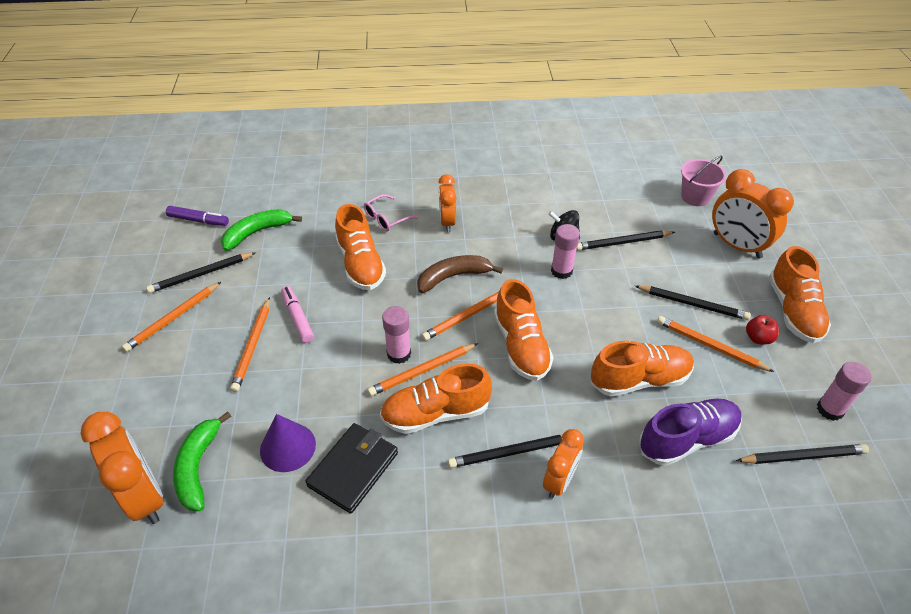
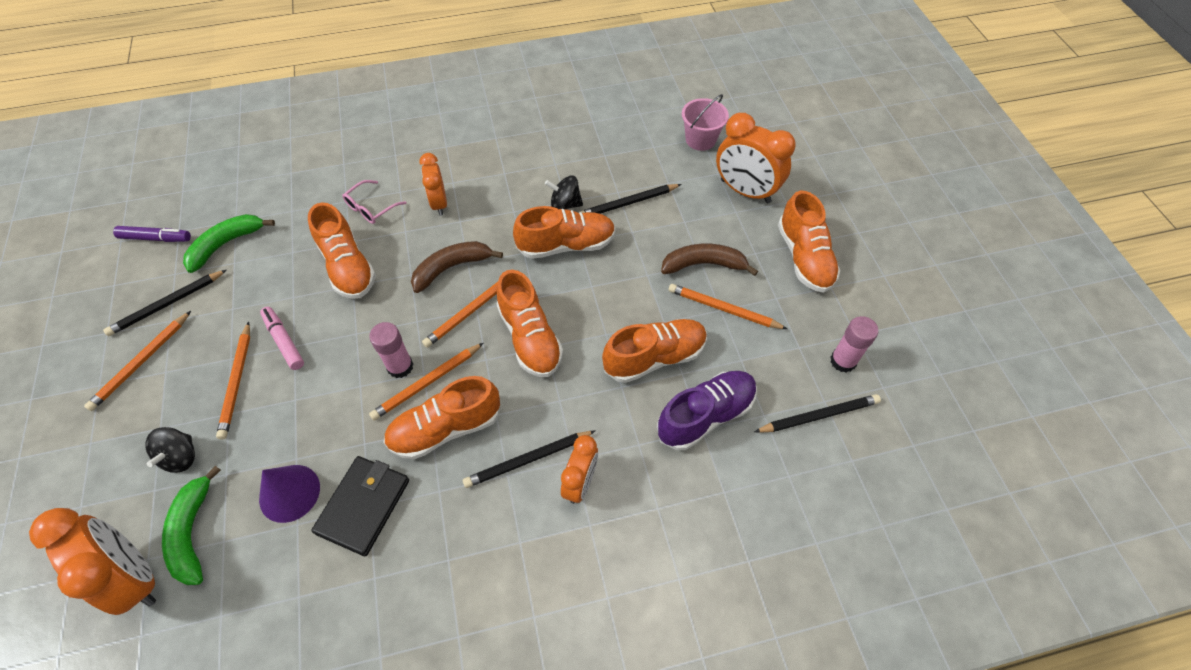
camera: 10 degrees left, 10 degrees up
pink glue stick [551,224,580,279] -> orange shoe [513,206,616,259]
black pencil [635,286,751,320] -> brown banana [661,244,758,276]
red apple [746,315,779,344] -> none
none -> black spinning top [145,427,195,473]

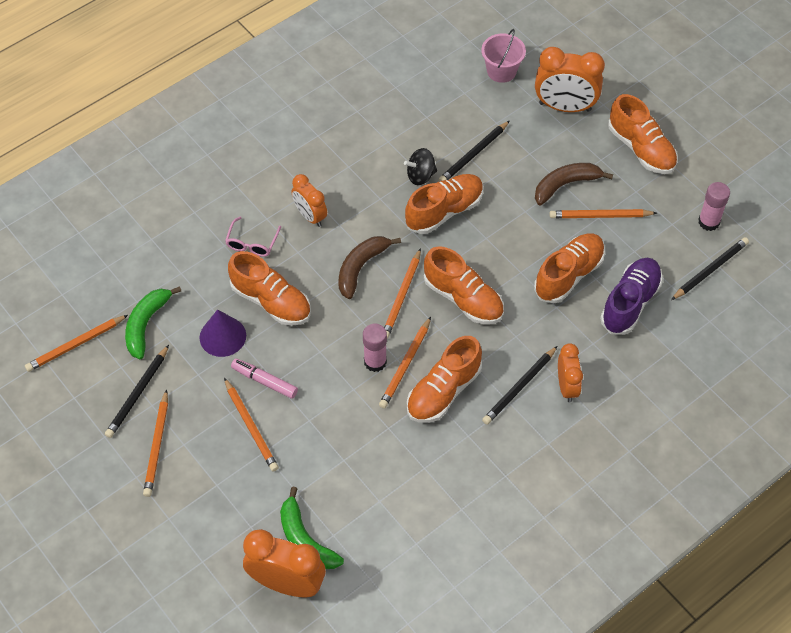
camera: 25 degrees left, 0 degrees up
purple marker [113,226,191,242] -> orange pencil [25,315,128,372]
black spinning top [145,427,195,473] -> none
purple cone [259,465,320,523] -> purple cone moved to [200,309,246,357]
black wallet [311,456,409,556] -> none

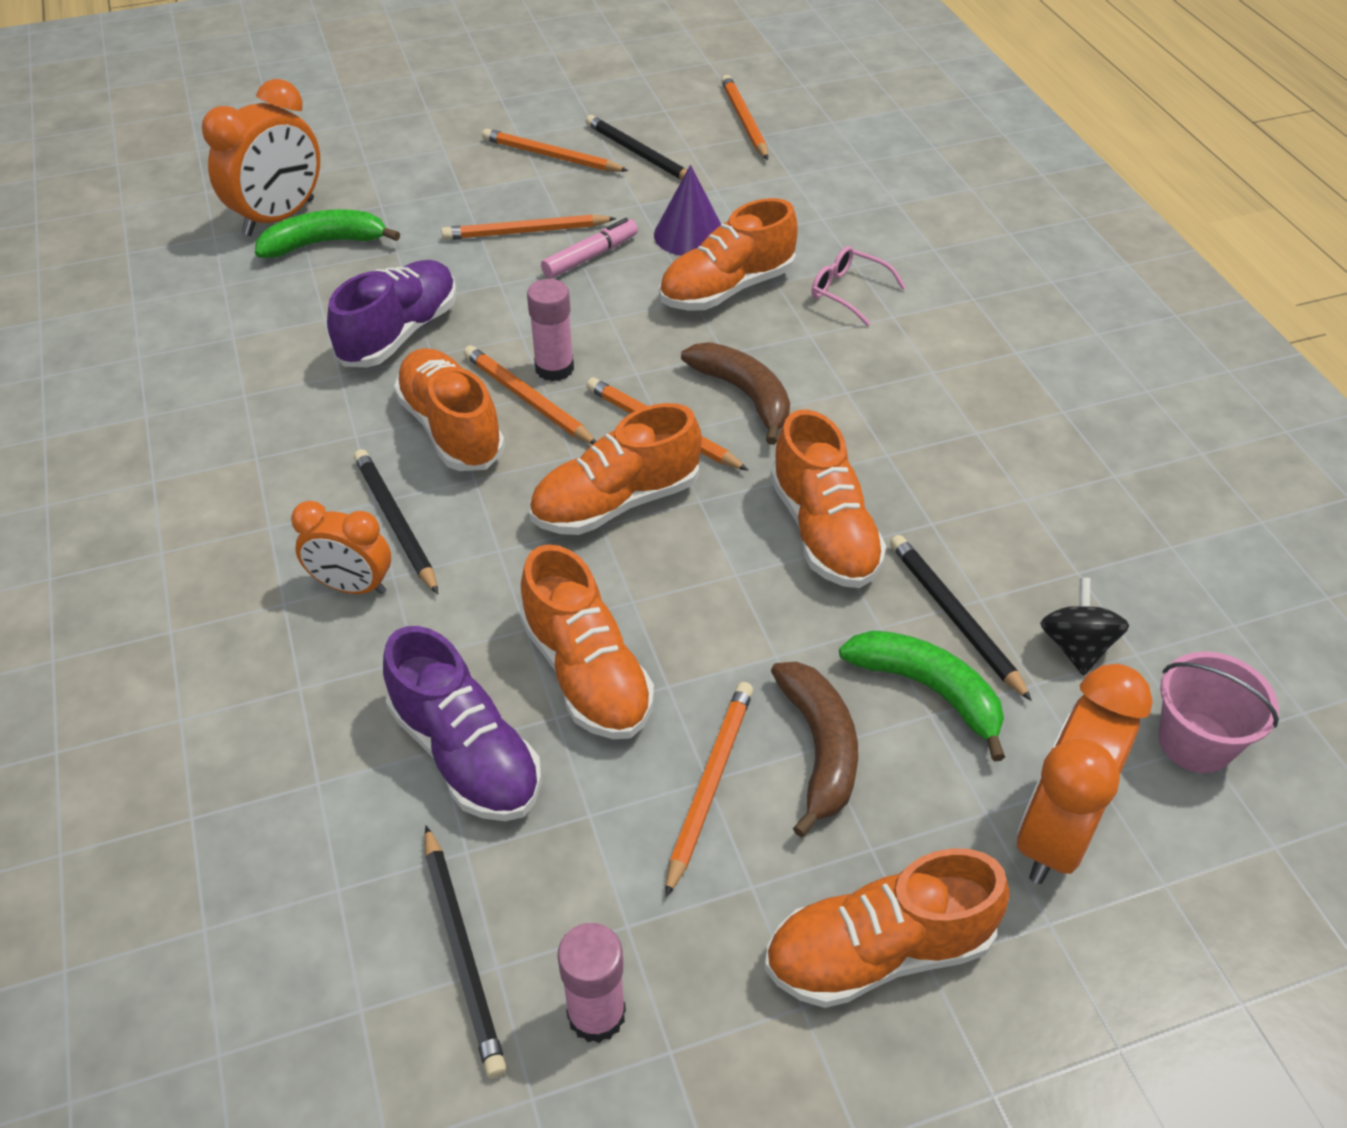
camera: 110 degrees right, 10 degrees down
green banana [125,286,181,359] -> green banana moved to [839,630,1005,761]
orange clock [292,174,327,227] -> none
black spinning top [404,148,437,185] -> black spinning top moved to [1040,578,1129,675]
none -> purple shoe [327,260,457,367]

